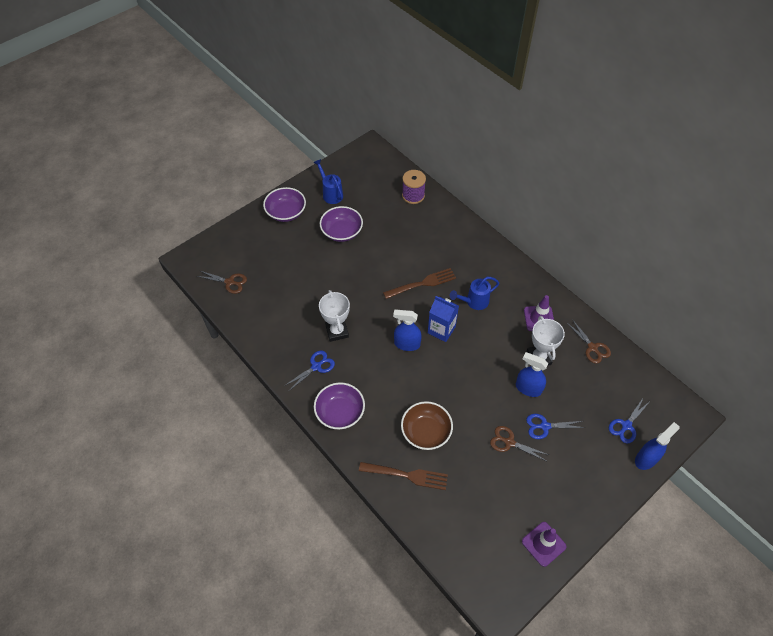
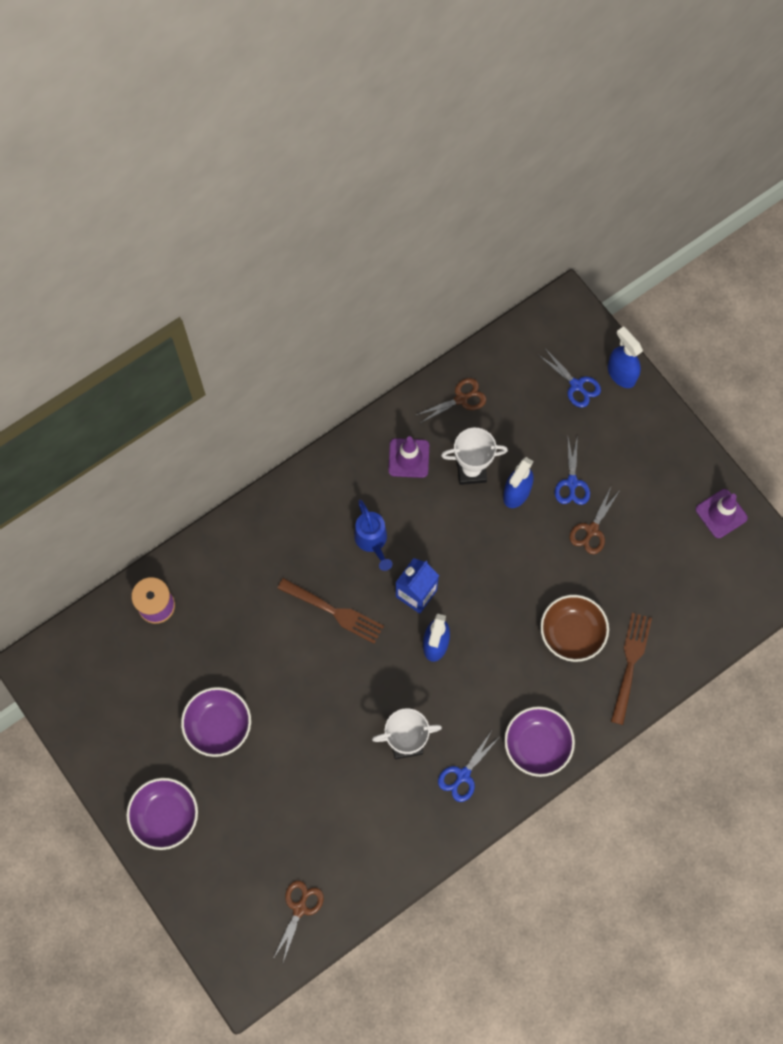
camera: 85 degrees left, 15 degrees up
blue scissors [284,351,335,391] -> blue scissors turned 105 degrees counterclockwise [438,732,499,802]
blue watering can [313,159,343,204] -> none
brown fork [383,268,456,299] -> brown fork turned 135 degrees clockwise [277,578,384,644]

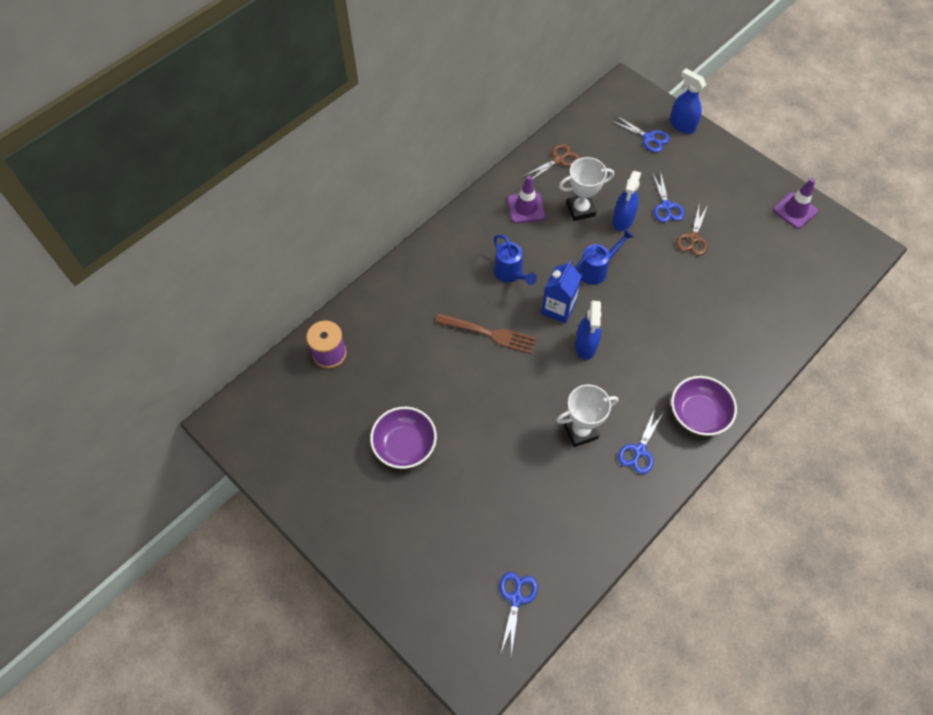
camera: 10 degrees left, 10 degrees down
purple bowl [126,778,198,850] -> none
brown scissors [273,881,324,962] -> blue scissors [500,572,538,656]
brown bowl [540,595,609,662] -> none
brown fork [611,613,652,725] -> none
none -> blue watering can [575,229,634,285]

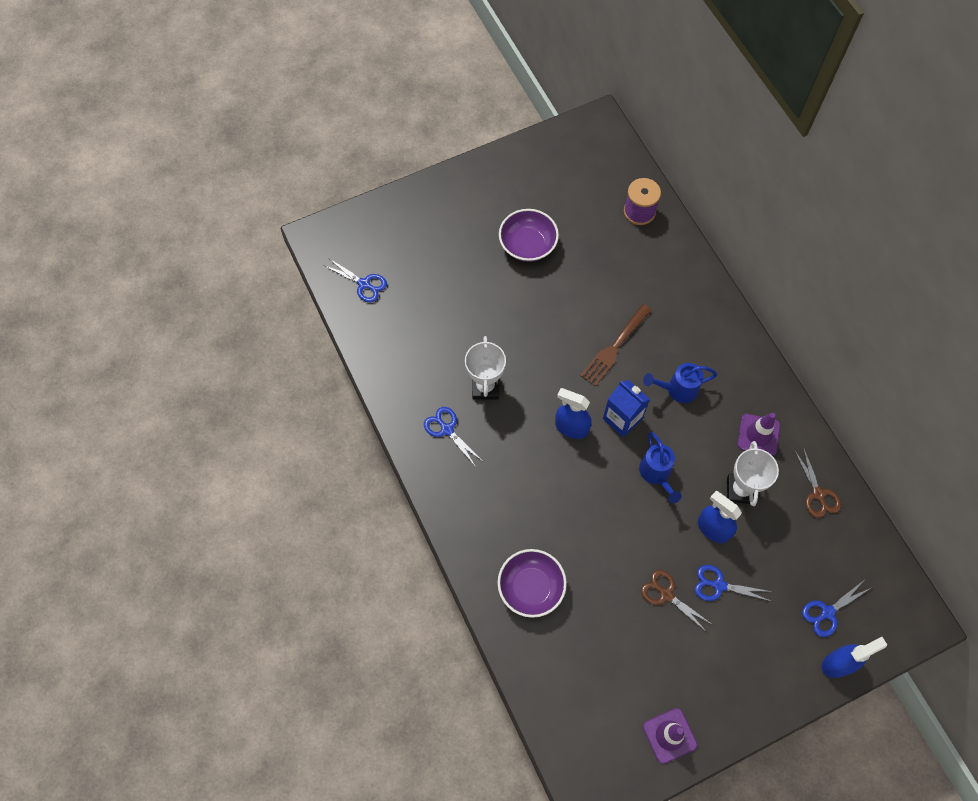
camera: 110 degrees right, 5 degrees up
purple bowl [671,376,737,436] -> purple bowl moved to [497,549,567,618]

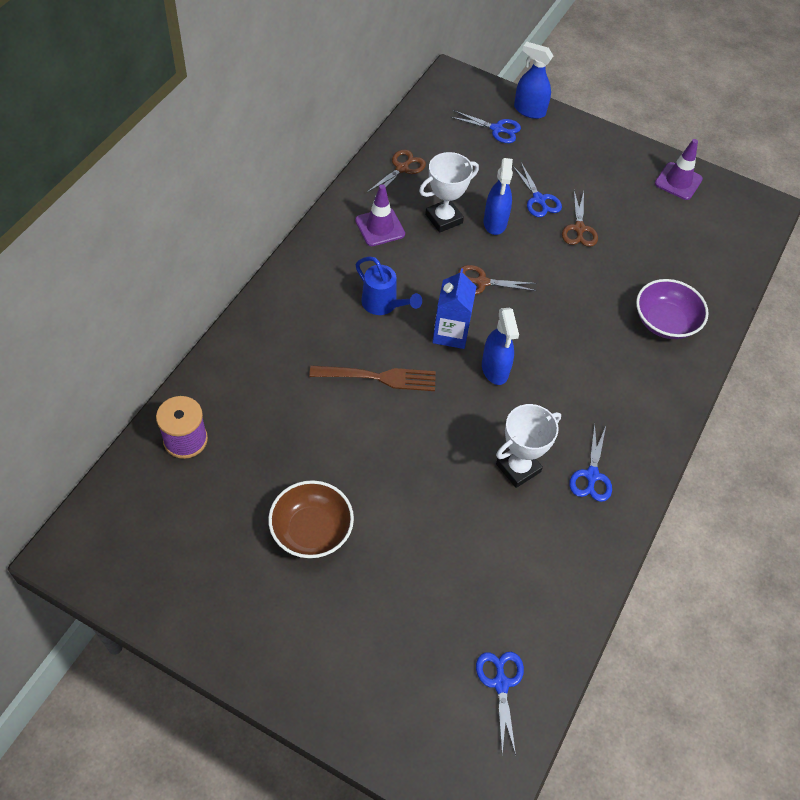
camera: 130 degrees left, 10 degrees down
purple bowl [499,209,559,262] -> brown bowl [268,480,354,558]
blue watering can [639,432,682,503] -> brown scissors [458,265,537,295]

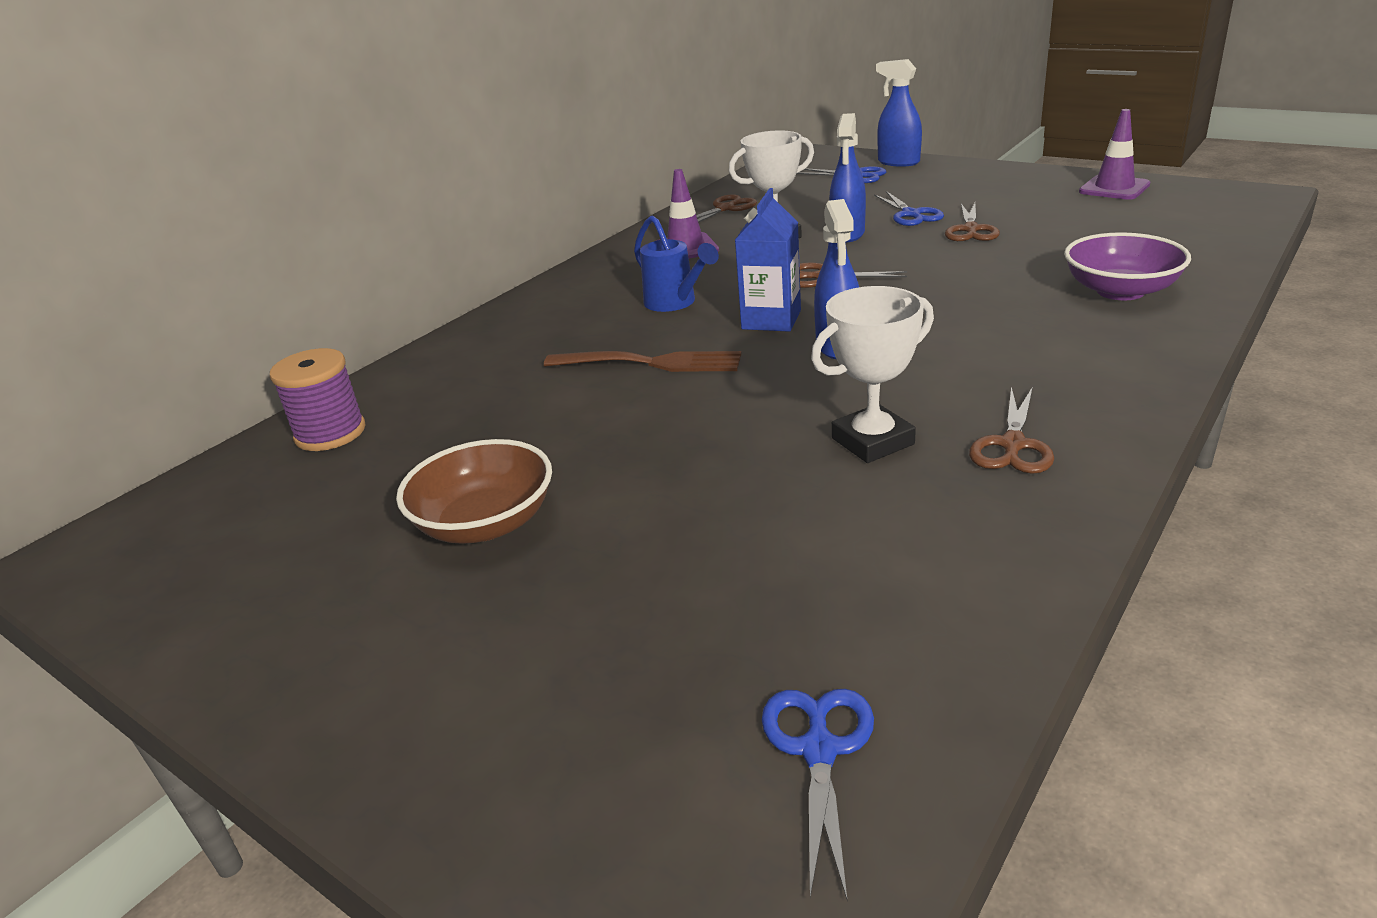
camera: 15 degrees right, 25 degrees down
blue scissors [569,423,612,502] -> brown scissors [969,387,1054,474]

